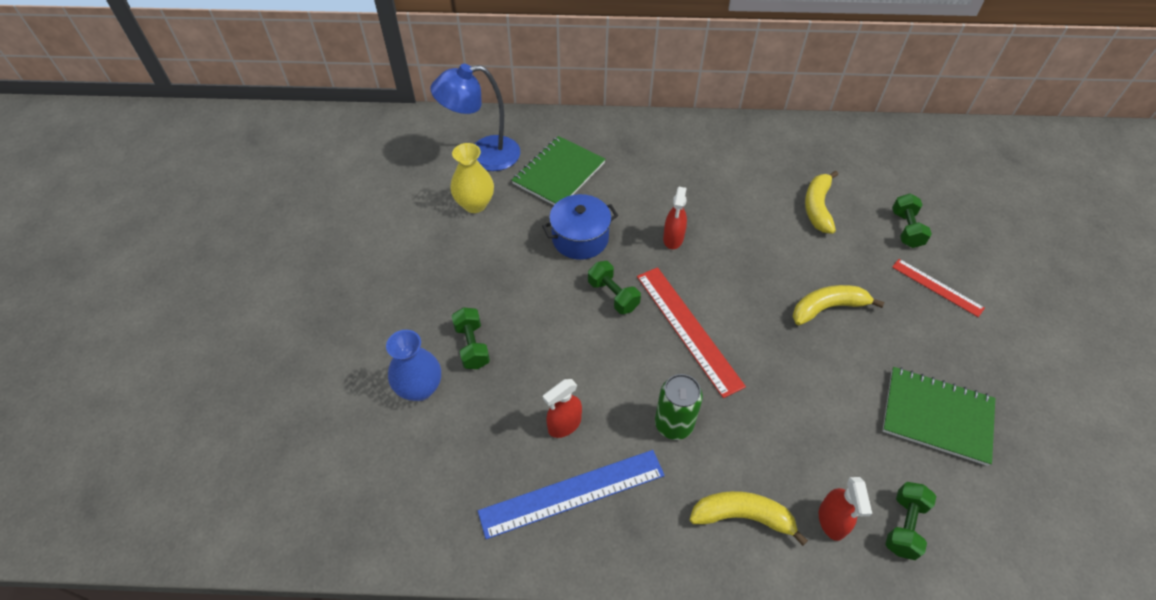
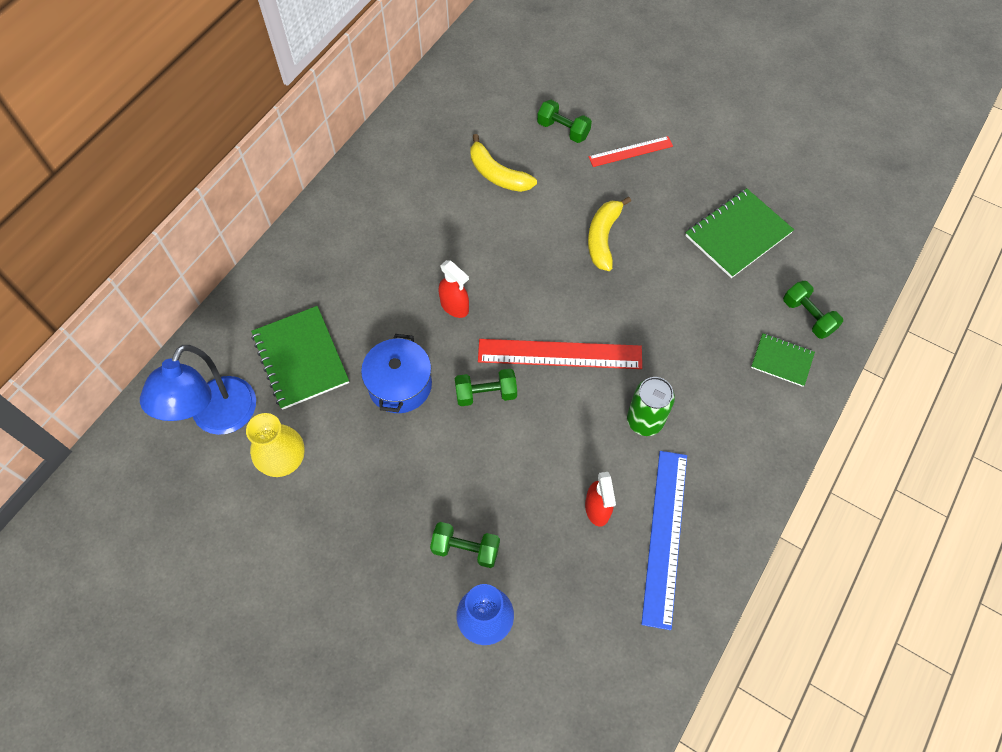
camera: 60 degrees left, 10 degrees up
yellow banana [690,491,808,546] -> none
red spray bottle [819,477,872,541] -> green notebook [751,333,815,387]

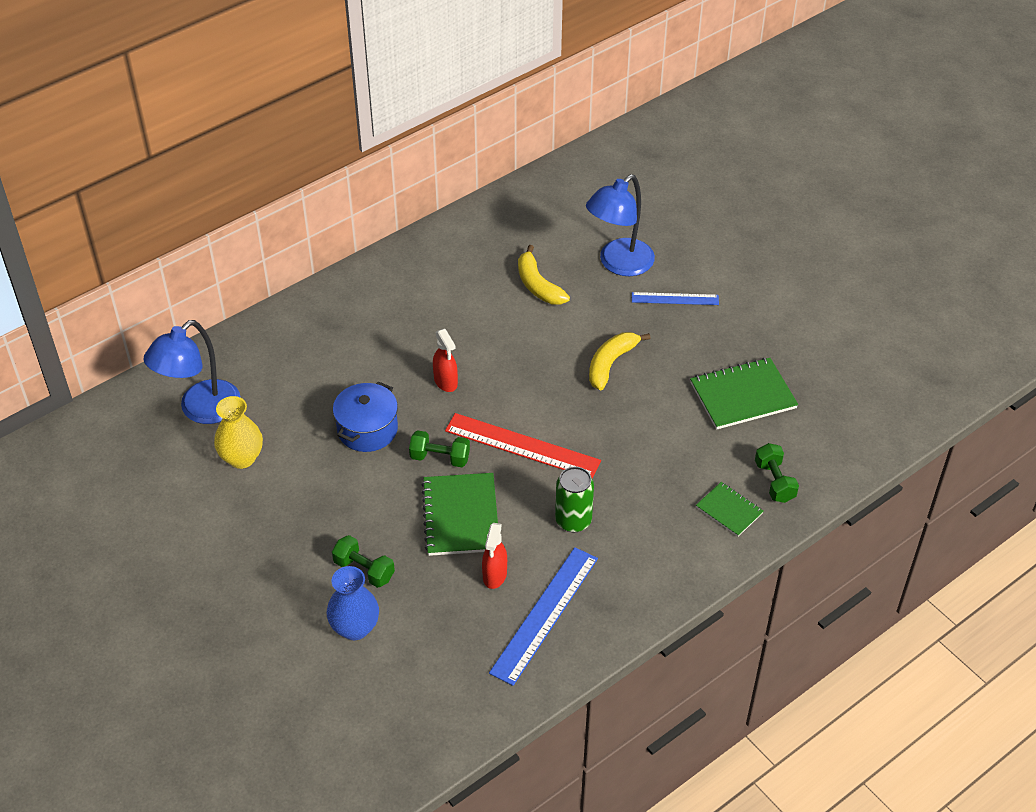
camera: 20 degrees right, 15 degrees down
green notebook [251,306,349,410] -> green notebook moved to [421,473,498,556]
green dumbbell [537,100,592,143] -> blue lamp [586,174,655,276]
red ruler [588,136,673,167] -> blue ruler [632,292,719,305]

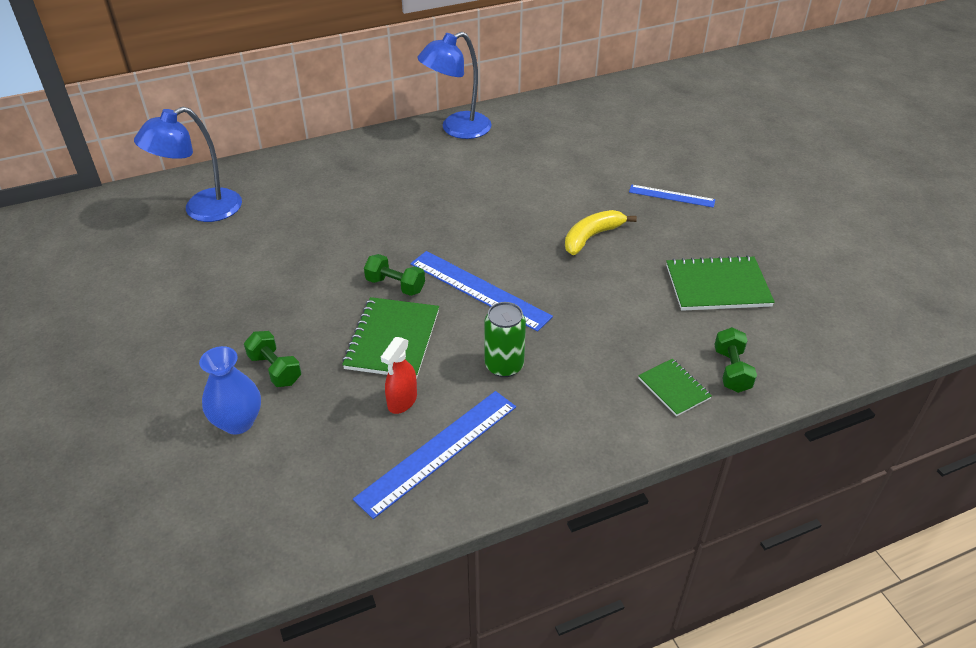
camera: 15 degrees right, 5 degrees down
yellow vase [214,396,263,469] -> none
blue pot [333,382,398,452] -> none
red spray bottle [433,329,458,392] -> none
red ruler [445,413,601,479] -> blue ruler [410,251,553,332]
yellow banana [518,245,570,305] -> none
blue lamp [586,174,655,276] -> blue lamp moved to [417,32,492,139]

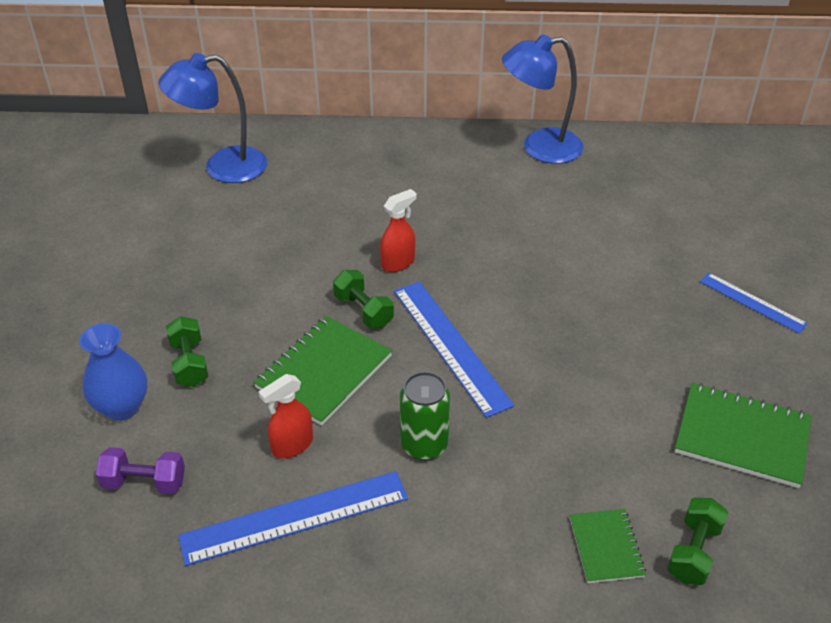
camera: 25 degrees right, 0 degrees up
yellow banana [565,210,637,255] -> none
none -> purple dumbbell [96,447,185,494]
none -> red spray bottle [380,189,417,272]

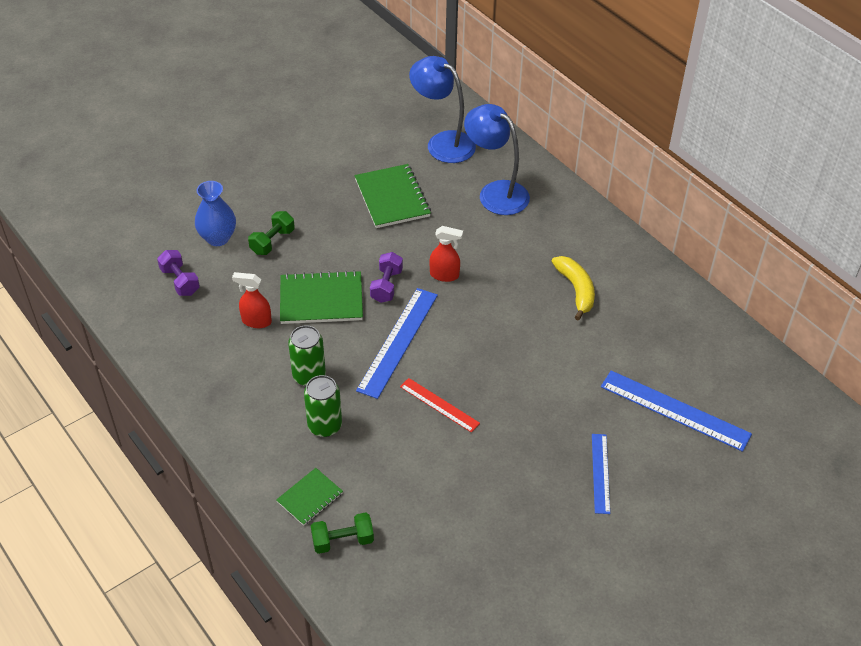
camera: 50 degrees right, 5 degrees up
blue ruler [178,471,408,566] -> blue ruler moved to [601,371,752,452]
green dumbbell [333,270,394,328] -> purple dumbbell [370,252,403,303]
blue lamp [502,34,584,163] -> blue lamp moved to [464,104,530,215]
green notebook [675,383,812,488] -> green notebook moved to [355,164,431,228]
none -> green can [304,375,342,437]
none -> red ruler [400,378,480,433]
none -> yellow banana [551,256,595,321]

